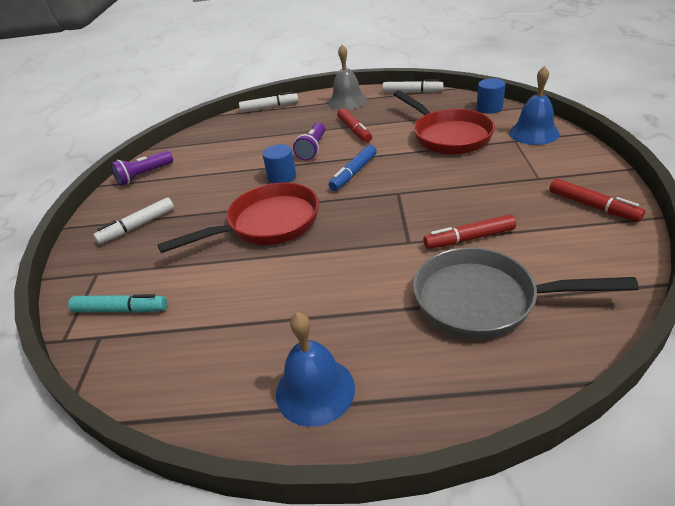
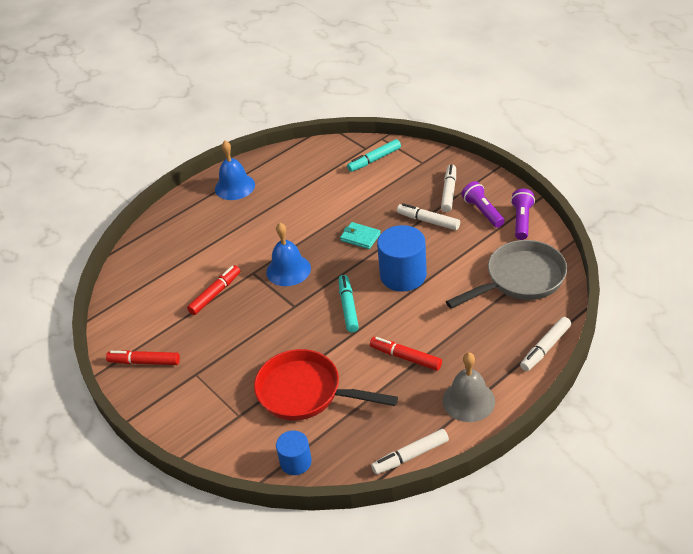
camera: 140 degrees right, 5 degrees up
red pan [157,183,319,253] -> turquoise wallet [340,222,381,249]
blue cylinder [262,144,296,183] -> blue cylinder [377,225,427,292], size x1.73
purple flashlight [293,122,325,161] -> purple flashlight moved to [462,181,505,228]
blue marker [329,145,377,191] -> turquoise marker [339,275,359,332]
grey pan [413,247,639,339] -> grey pan moved to [446,240,567,309]
blue bell [509,66,560,145] -> blue bell moved to [266,223,311,286]
none -> white marker [397,203,460,230]

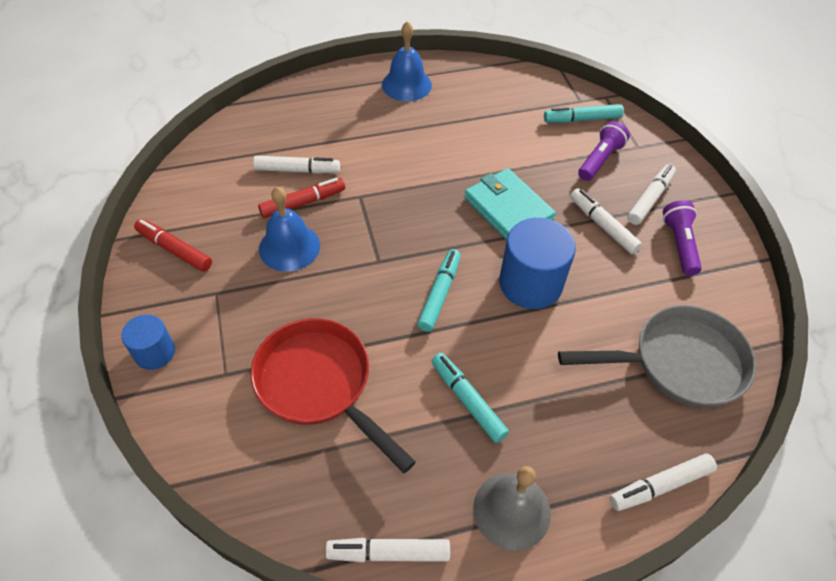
camera: 20 degrees right, 10 degrees up
blue bell [266,223,311,286] -> blue bell moved to [259,187,320,272]
blue cylinder [276,430,312,475] -> blue cylinder moved to [121,314,175,370]
turquoise wallet [340,222,381,249] -> turquoise wallet [465,168,556,240], size x1.71
red marker [370,337,442,371] -> turquoise marker [432,353,509,443]
purple flashlight [511,189,535,240] -> purple flashlight moved to [578,121,630,181]
none -> white marker [253,156,340,174]

